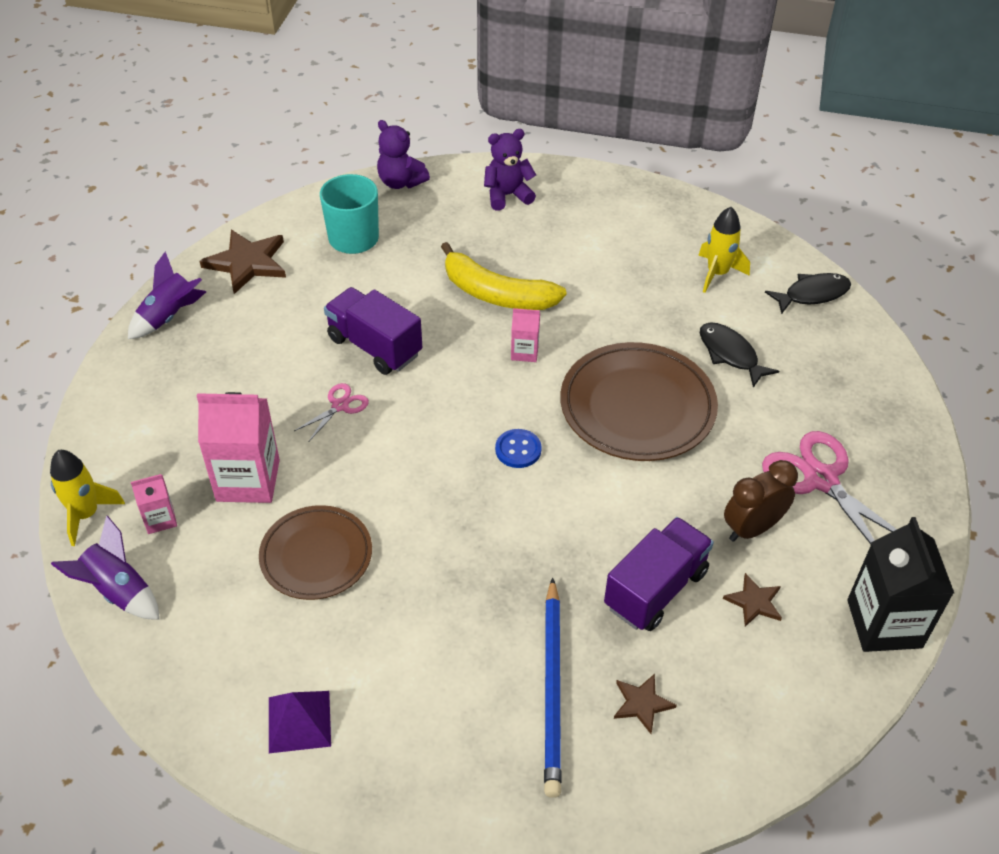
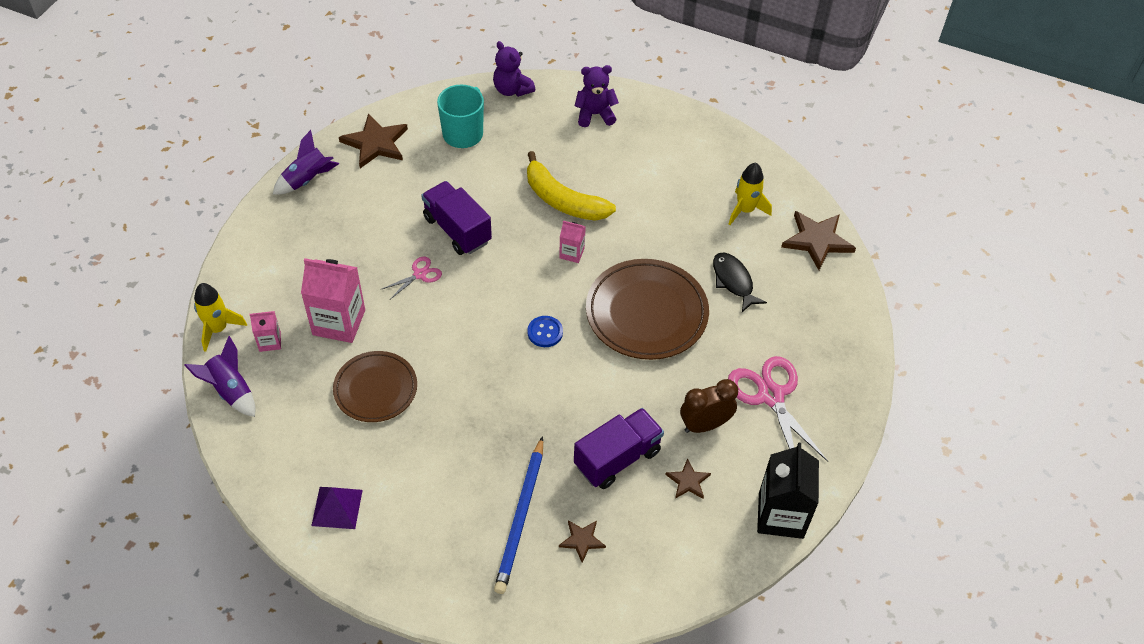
camera: 10 degrees right, 5 degrees up
black fish [765,273,851,314] -> brown star [781,211,856,270]

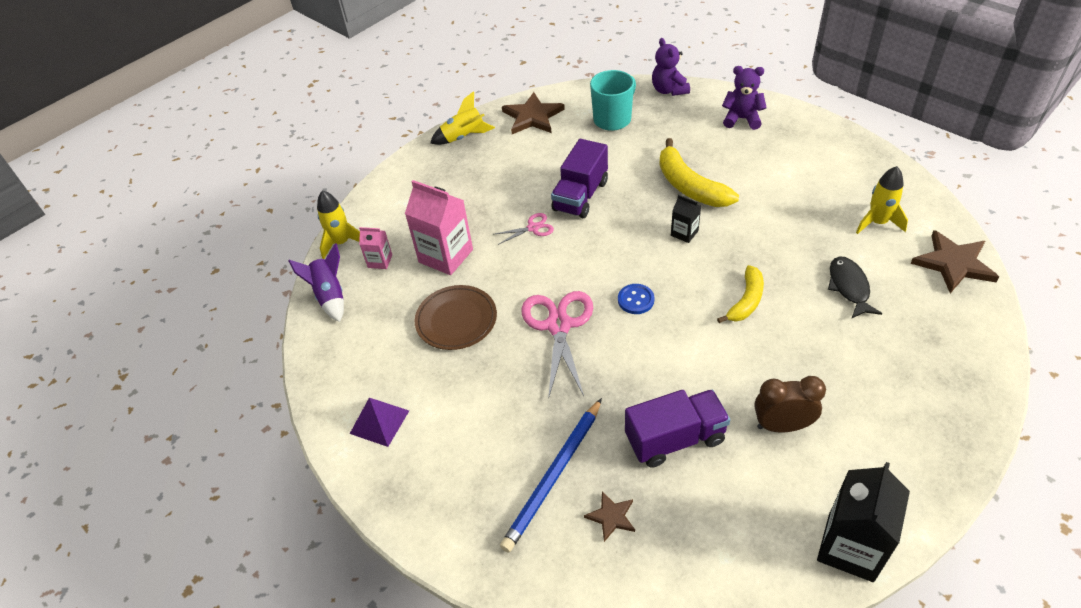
camera: 25 degrees right, 5 degrees down
purple rocket [273,130,339,194] -> yellow rocket [430,91,495,145]
purple truck [421,181,492,255] -> purple truck turned 135 degrees counterclockwise [551,139,608,218]
pink carton [559,221,586,263] -> black carton [671,195,701,243]
brown plate [586,259,709,360] -> yellow banana [717,265,764,323]
brown star [665,458,711,499] -> none
pink scissors [728,356,829,462] -> pink scissors moved to [521,291,593,400]

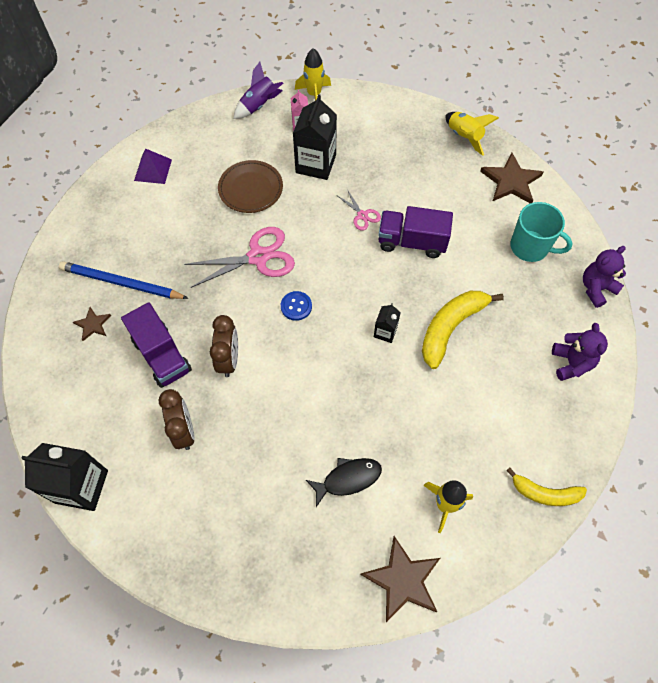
camera: 70 degrees right, 15 degrees up
pink carton [405,180,473,275] -> black carton [293,94,337,180]
yellow banana [717,265,764,323] -> yellow banana moved to [506,468,587,506]
none -> brown clock [210,315,238,377]

